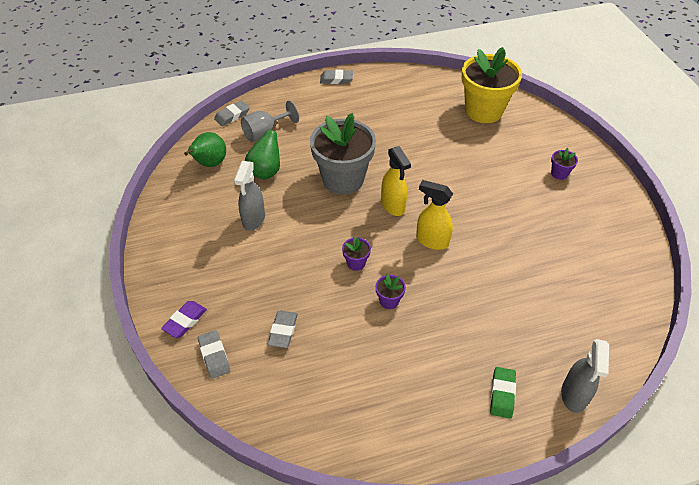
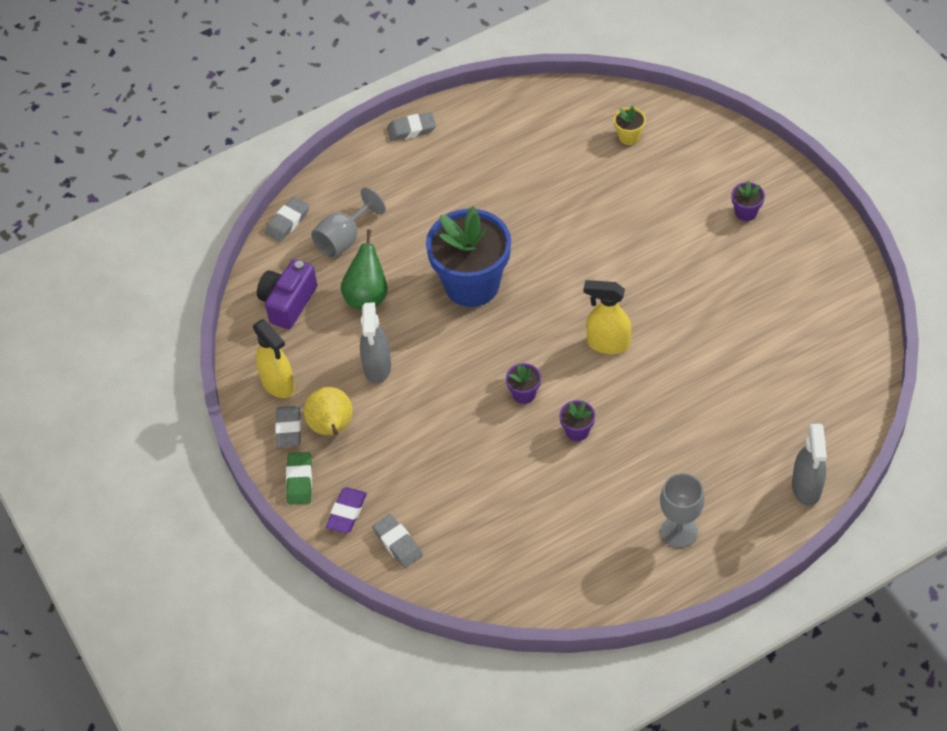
camera: 10 degrees left, 5 degrees up
green pear [184,132,226,167] -> purple camera [257,259,317,329]
grey eraser [268,311,298,348] -> grey eraser moved to [275,406,301,447]
grey flower pot [310,113,376,195] -> blue flower pot [426,206,511,307]
yellow spray bottle [381,146,411,216] -> yellow spray bottle moved to [253,320,295,398]
yellow flower pot [461,47,522,123] -> yellow flower pot [614,106,646,145], size x0.40
green eraser [490,367,516,419] -> green eraser moved to [286,452,312,505]
none -> yellow pear [303,387,353,435]
none -> grey goblet [660,473,705,548]

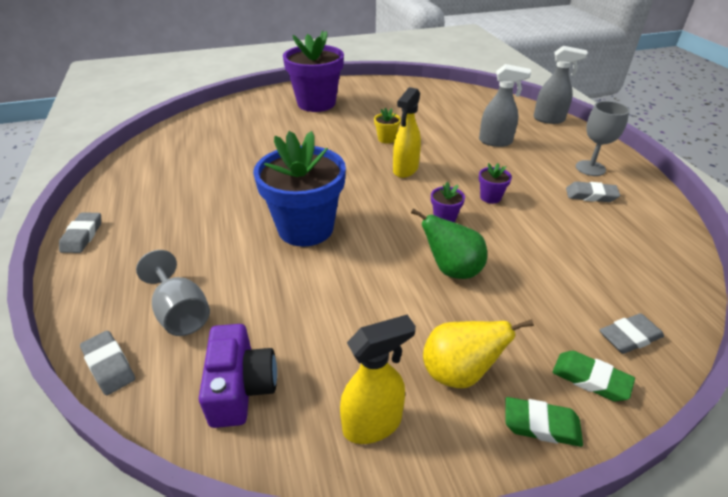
camera: 80 degrees left, 15 degrees down
purple camera [257,259,317,329] -> purple camera turned 135 degrees counterclockwise [199,324,277,428]
grey eraser [275,406,301,447] -> grey eraser moved to [566,181,620,202]
purple eraser [326,487,367,534] -> green eraser [553,351,635,401]
green pear [341,229,388,309] -> green pear moved to [411,208,487,279]
grey spray bottle [360,302,391,384] -> grey spray bottle moved to [479,64,531,147]
yellow flower pot [614,106,646,145] -> yellow flower pot moved to [374,108,401,144]
purple flower pot [731,180,765,221] -> purple flower pot [283,30,344,112], size x2.47

